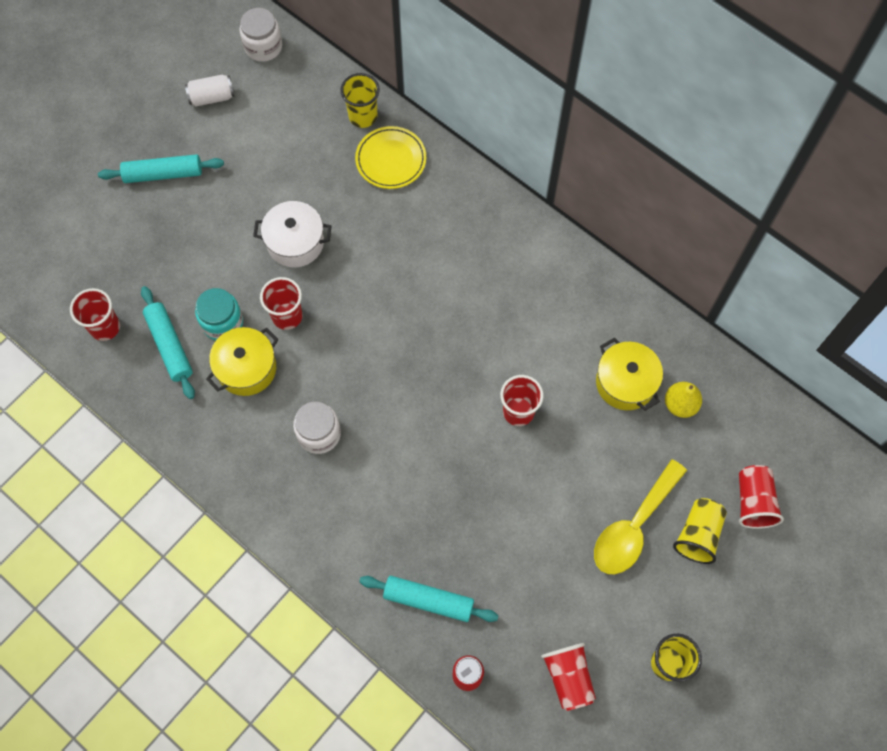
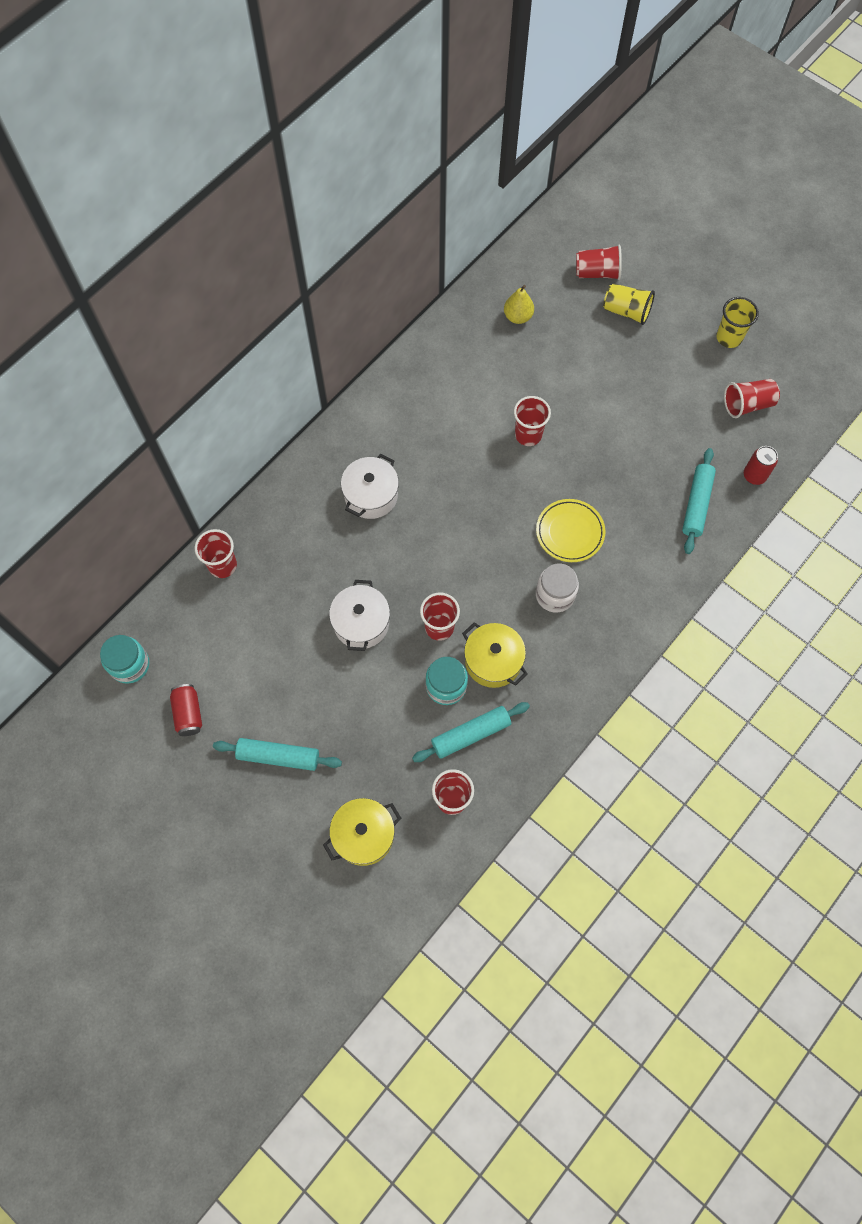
camera: 90 degrees left, 0 degrees up
turquoise rolling pin [98,154,224,183] -> turquoise rolling pin turned 75 degrees counterclockwise [213,738,342,771]
white can [185,75,234,107] -> red can [170,684,202,736]
white jar [240,8,282,62] -> turquoise jar [100,635,149,684]
yellow cup [340,73,380,128] -> red cup [195,529,237,578]
yellow plate [355,126,426,189] -> yellow plate moved to [536,499,605,562]
yellow spoon [594,459,687,574] -> none
yellow pot [596,337,663,411] -> yellow pot moved to [323,798,401,866]
none -> white pot [341,454,399,519]

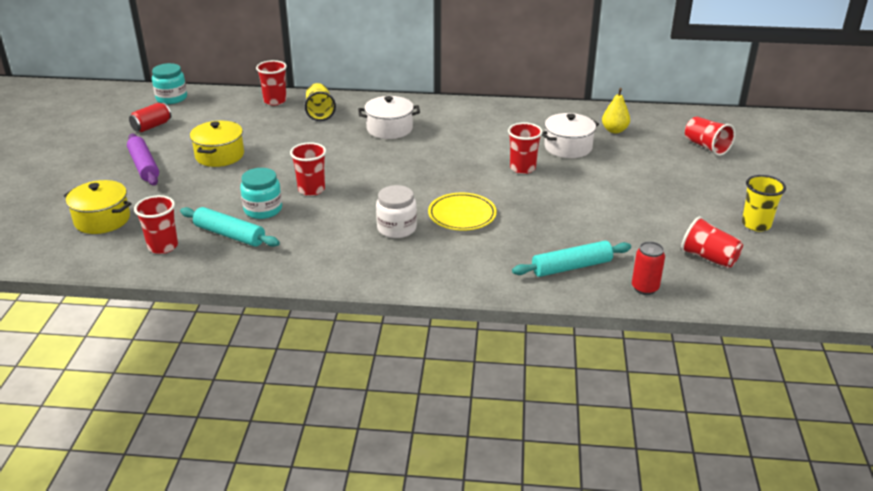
camera: 55 degrees right, 35 degrees down
turquoise rolling pin [213,738,342,771] -> purple rolling pin [127,134,159,185]
white pot [329,580,390,651] -> white pot moved to [542,113,599,158]
yellow pot [462,622,528,688] -> yellow pot moved to [190,121,244,167]
yellow cup [603,283,655,325] -> yellow cup moved to [305,83,336,121]

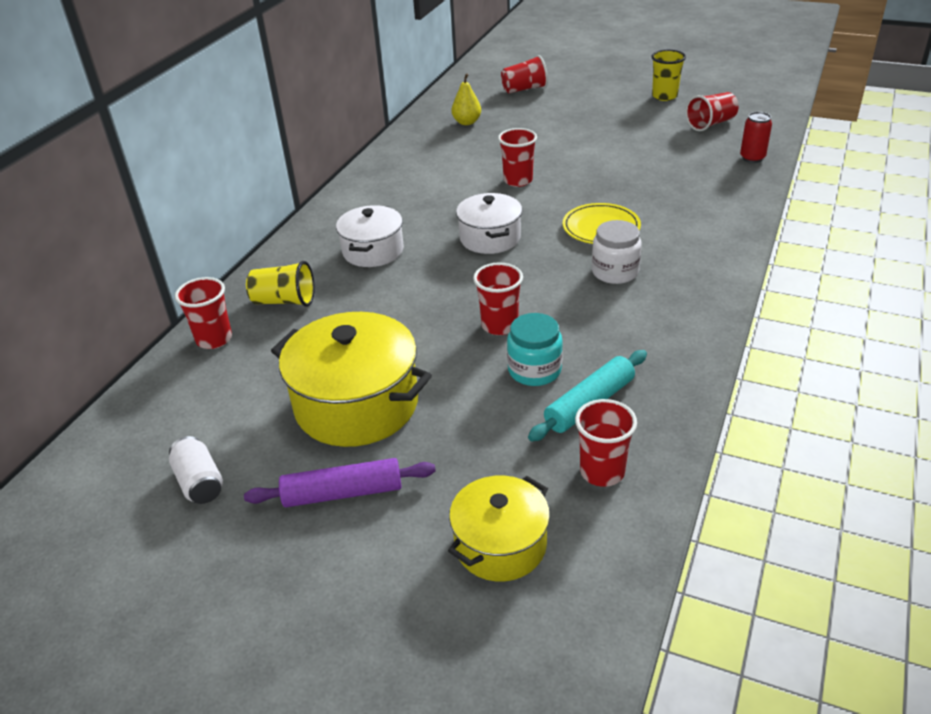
camera: 70 degrees left, 5 degrees up
red can [129,103,171,132] -> white can [169,436,223,504]
turquoise jar [152,63,187,104] -> none
yellow pot [190,121,244,167] -> yellow pot [271,312,432,447], size x1.62
turquoise rolling pin [512,241,631,277] -> none
white pot [542,113,599,158] -> white pot moved to [456,193,522,254]

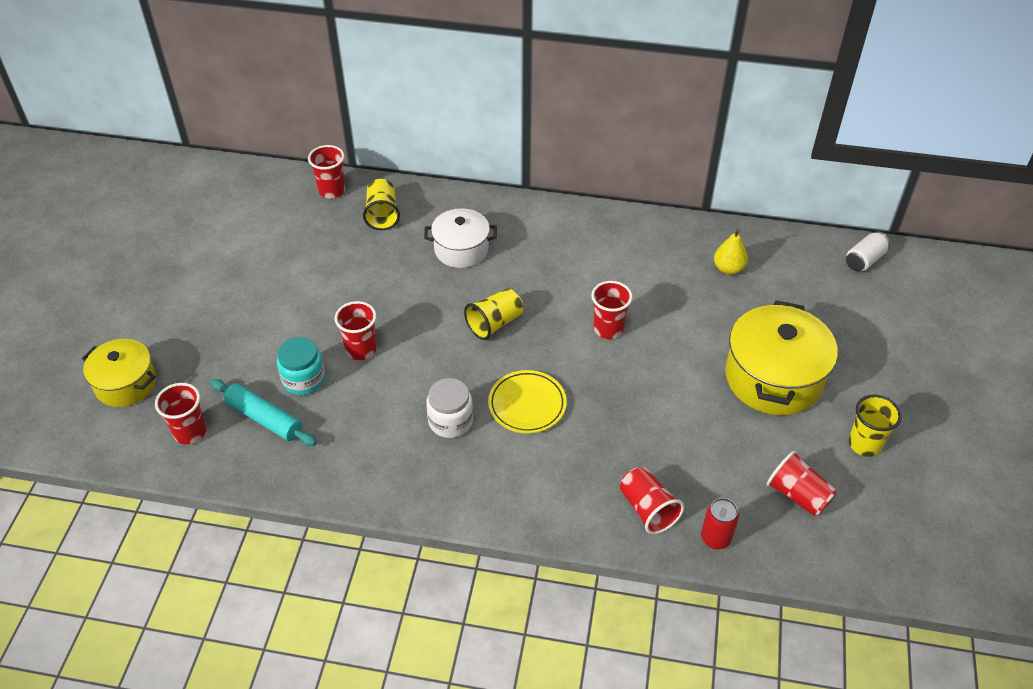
camera: 75 degrees right, 10 degrees up
white can [169,436,223,504] -> white can moved to [846,232,890,271]
purple rolling pin [244,458,436,507] -> none
yellow pot [271,312,432,447] -> yellow pot moved to [725,300,838,415]
white pot [456,193,522,254] -> yellow cup [464,288,523,340]
red cup [501,55,548,93] -> red cup moved to [620,467,684,534]

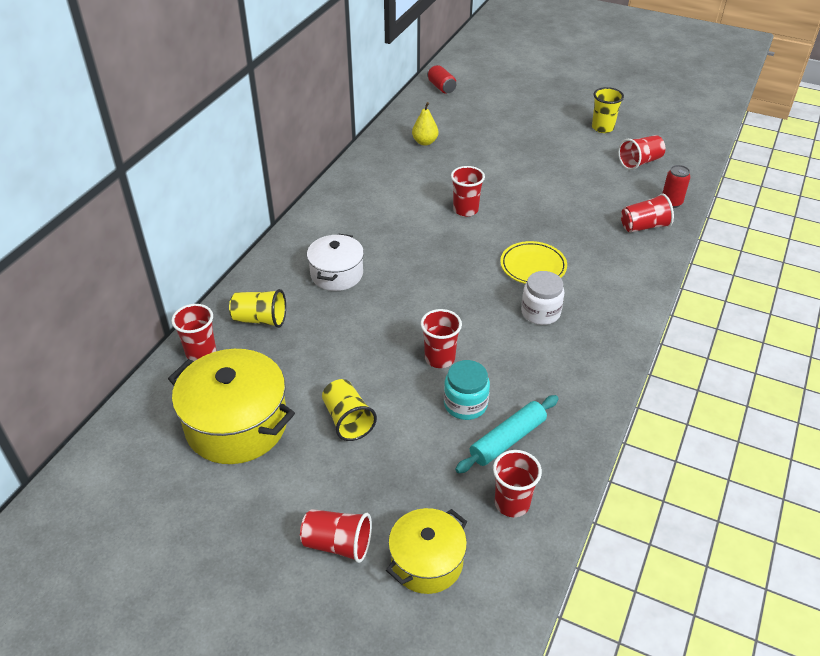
camera: 75 degrees left, 5 degrees down
yellow cup [464,288,523,340] -> yellow cup moved to [322,379,377,441]
yellow pot [725,300,838,415] -> yellow pot moved to [168,349,295,464]
white can [846,232,890,271] -> red can [427,65,456,94]
none -> red cup [300,509,372,563]

